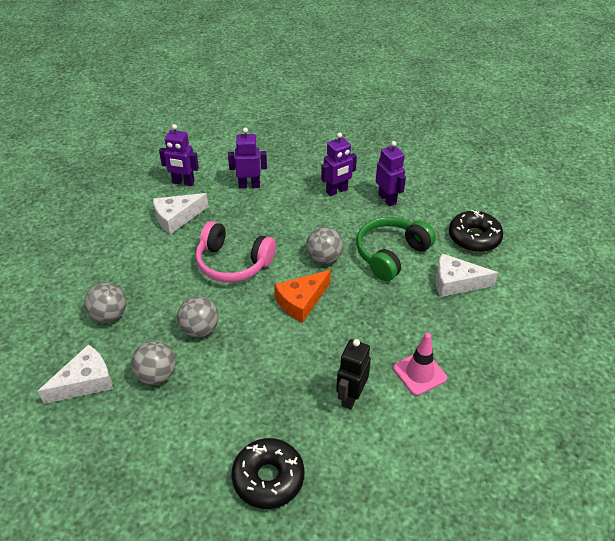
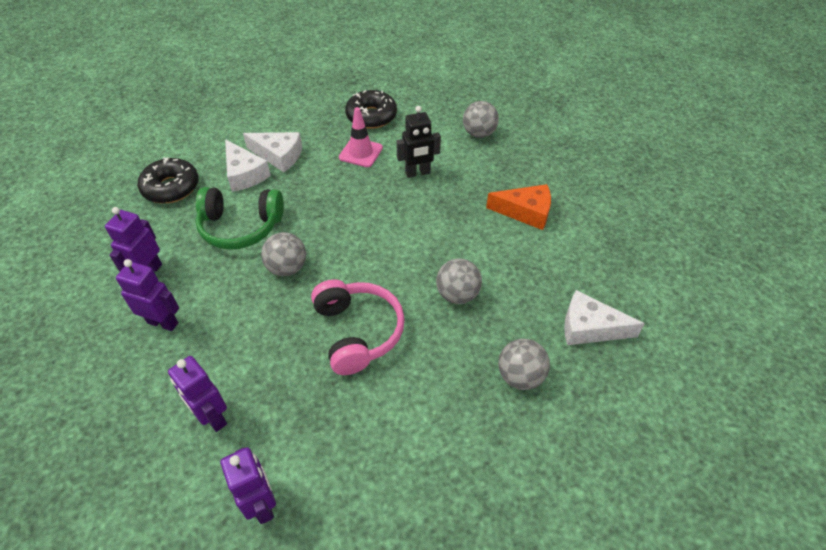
camera: 130 degrees left, 5 degrees up
grey ball [131,341,176,385] -> grey ball moved to [463,101,499,138]
white cheese [153,193,208,234] -> white cheese moved to [243,132,302,172]
black donut [231,438,305,509] -> black donut moved to [345,90,397,129]
orange cheese [274,270,331,323] -> orange cheese moved to [486,184,551,230]

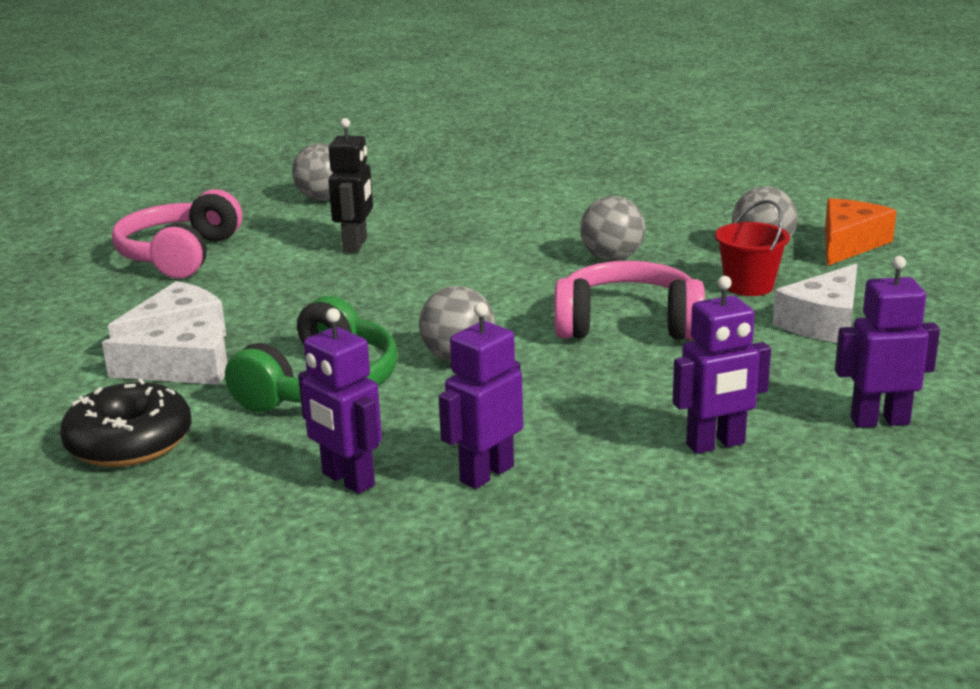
camera: 65 degrees left, 25 degrees down
pink traffic cone [339,107,383,167] -> none
black donut [345,90,397,129] -> pink headphones [112,189,242,279]
orange cheese [486,184,551,230] -> orange cheese moved to [825,198,896,266]
white cheese [564,290,645,345] -> white cheese moved to [773,264,857,343]
none -> red bucket [715,200,790,296]

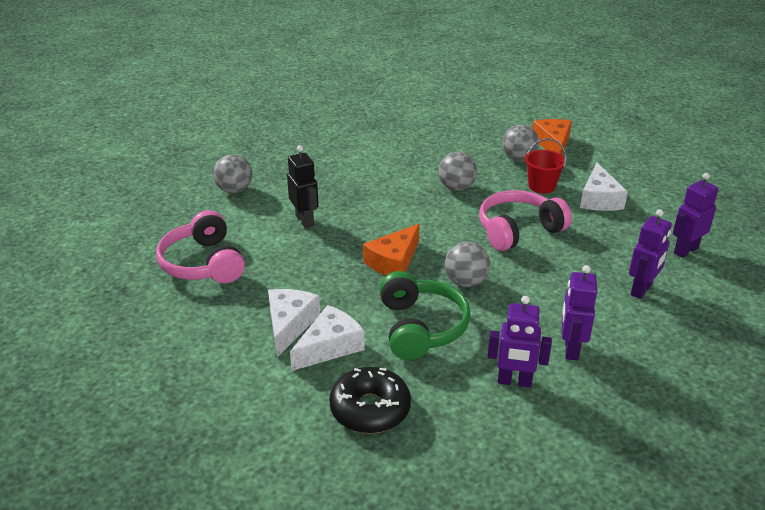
camera: 35 degrees left, 10 degrees up
none -> orange cheese [363,224,420,275]

